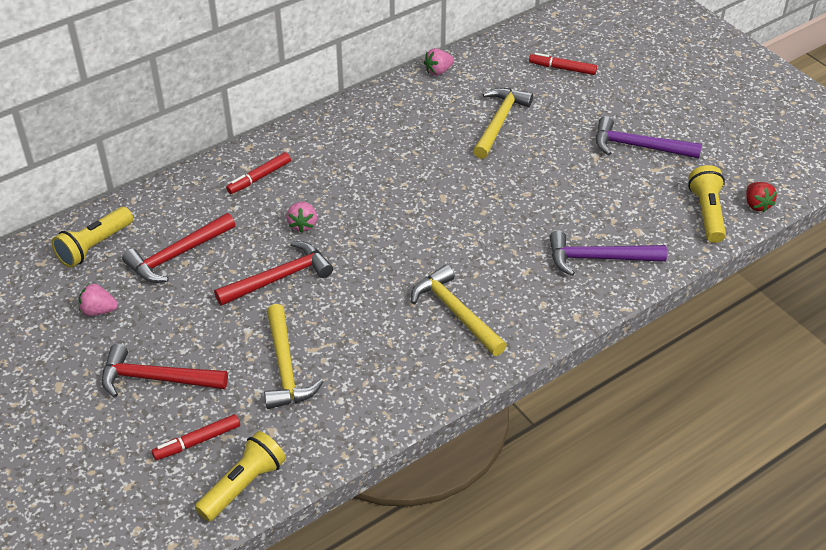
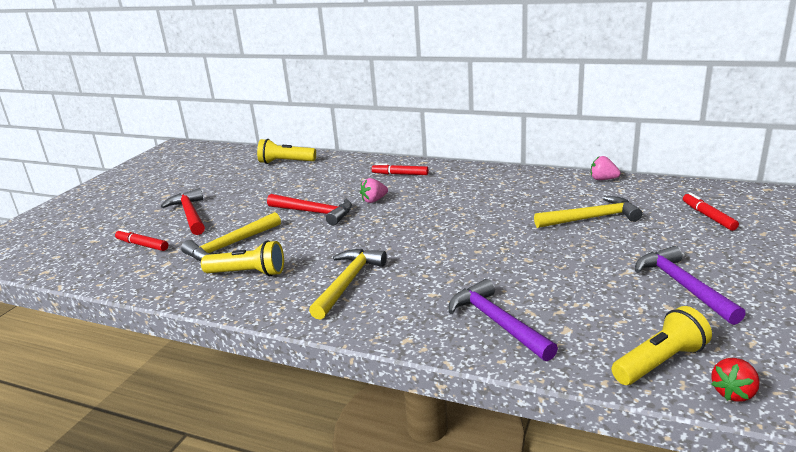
camera: 60 degrees right, 20 degrees down
pink strawberry [79,284,118,316] -> none
red hammer [122,213,235,283] -> none
yellow flashlight [195,431,286,522] -> yellow flashlight moved to [201,240,284,276]

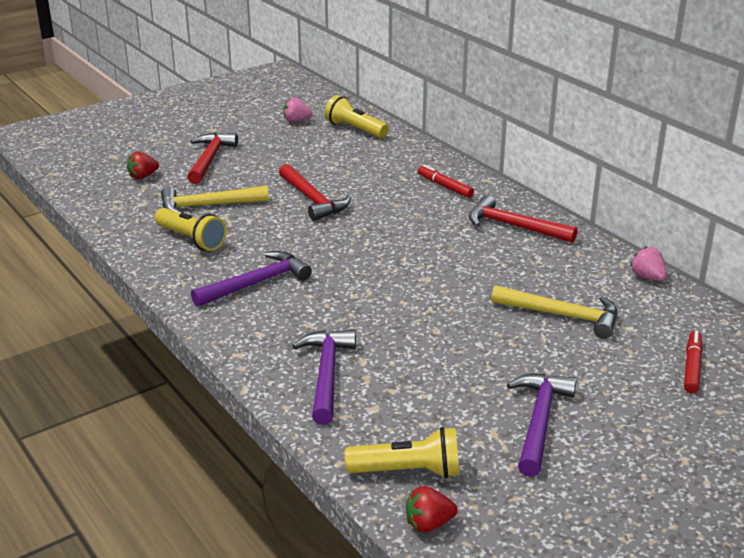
camera: 30 degrees right, 5 degrees up
red marker [115,229,168,251] -> red strawberry [127,152,159,179]
yellow hammer [309,249,387,320] -> purple hammer [191,251,312,307]
pink strawberry [360,178,388,203] -> pink strawberry moved to [284,97,312,122]
none -> red hammer [469,195,577,243]

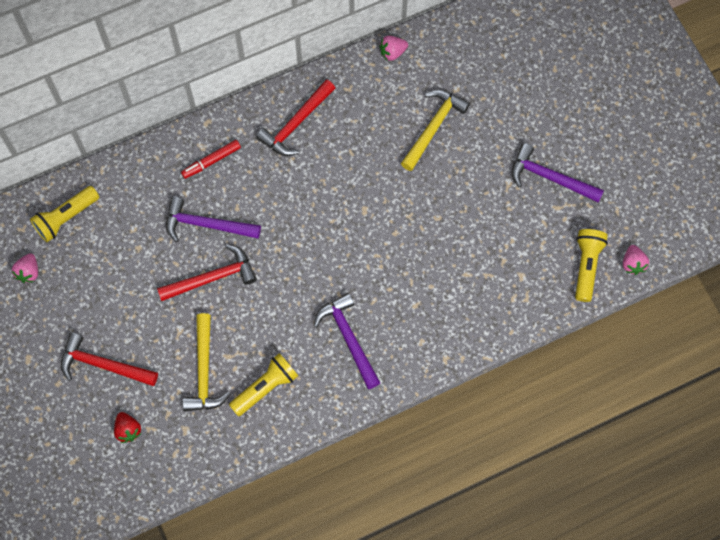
camera: 80 degrees left, 40 degrees up
purple hammer [292,330,356,425] -> purple hammer moved to [166,197,261,242]
red strawberry [406,486,458,532] -> pink strawberry [623,245,649,275]
red marker [684,331,703,393] -> none

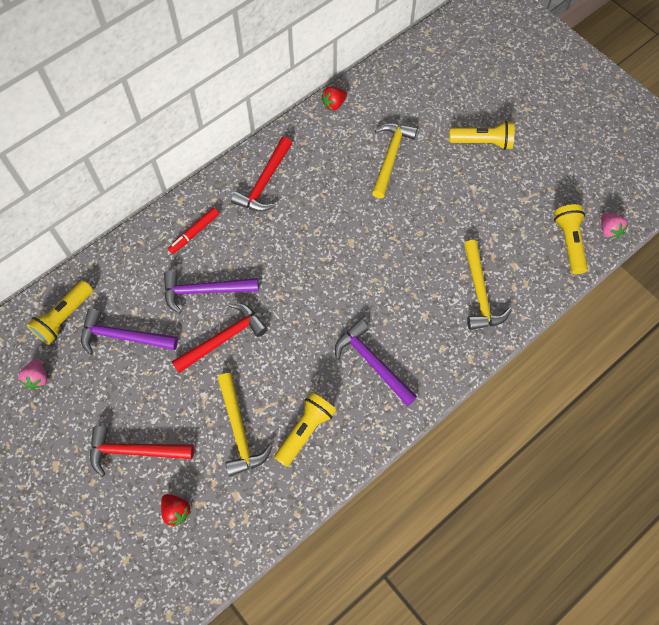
camera: 15 degrees left, 5 degrees down
pink strawberry [379,36,408,61] -> red strawberry [321,87,347,110]
purple hammer [512,143,604,203] -> purple hammer moved to [81,309,178,355]
none -> yellow flashlight [449,121,515,150]
none -> yellow hammer [464,240,512,330]

